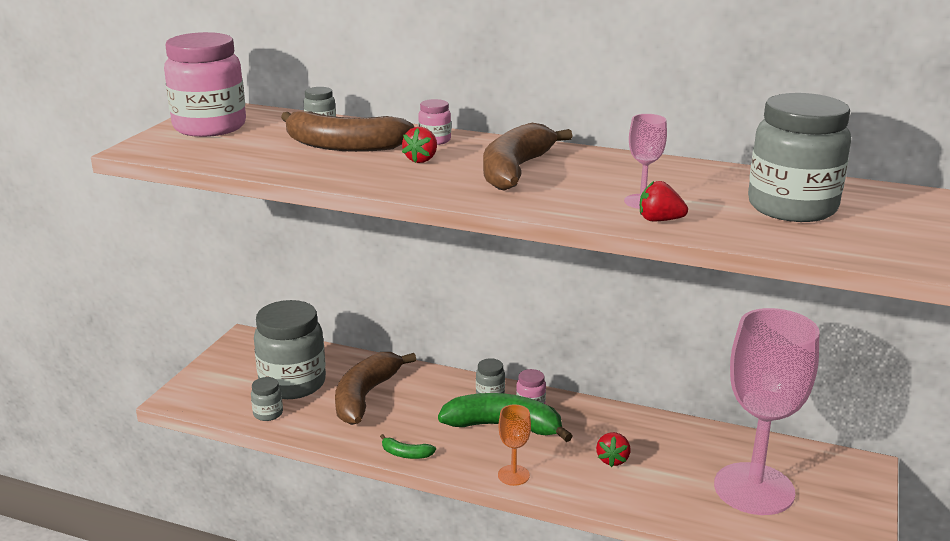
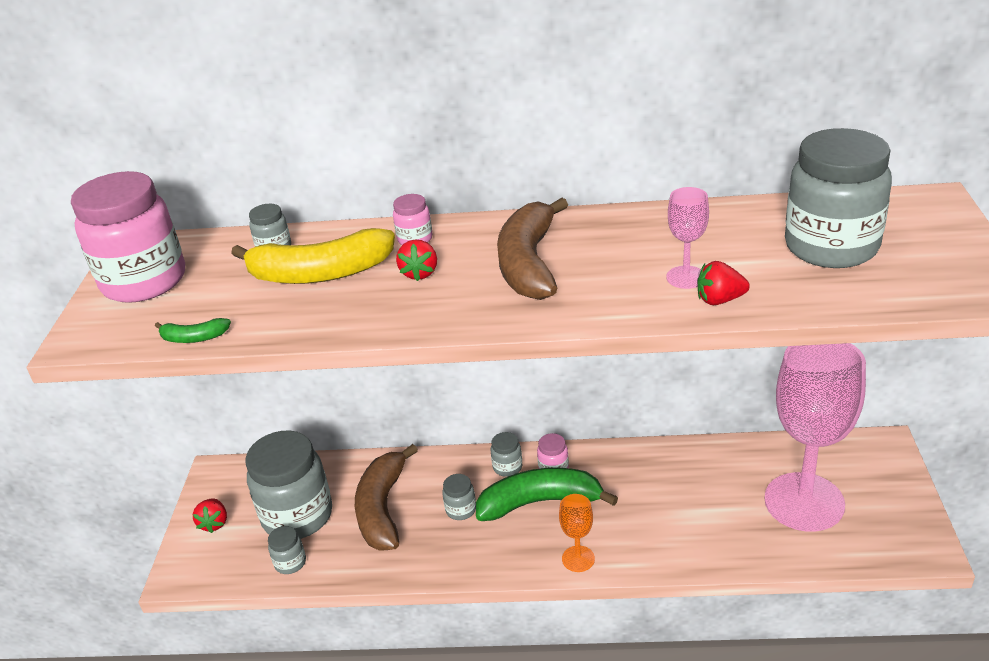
camera: 15 degrees left, 10 degrees up
brown banana [281,111,414,152] -> yellow banana [231,228,395,284]
green banana [380,434,436,459] -> green banana moved to [155,318,231,343]
red strawberry [596,432,631,467] -> red strawberry moved to [193,499,227,533]
none -> grey jar [442,474,476,520]

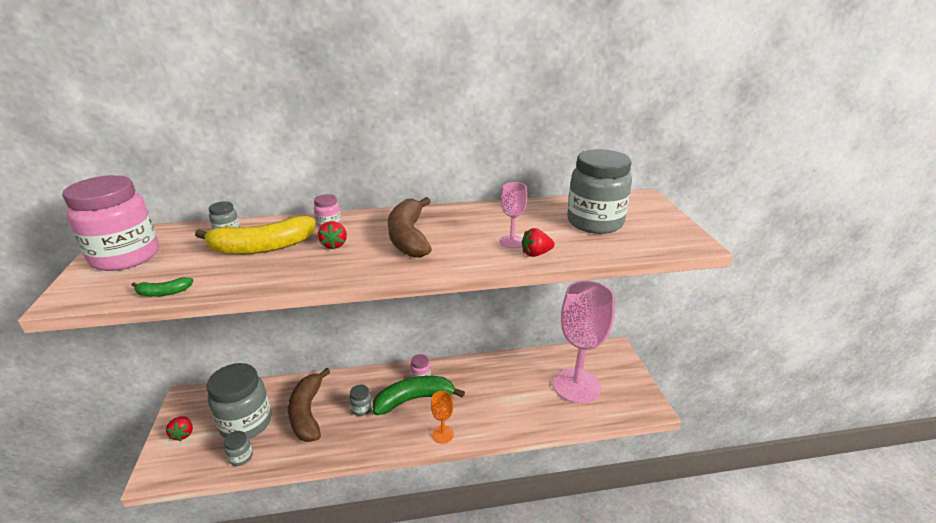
camera: 15 degrees left, 5 degrees down
grey jar [491,432,522,477] -> none

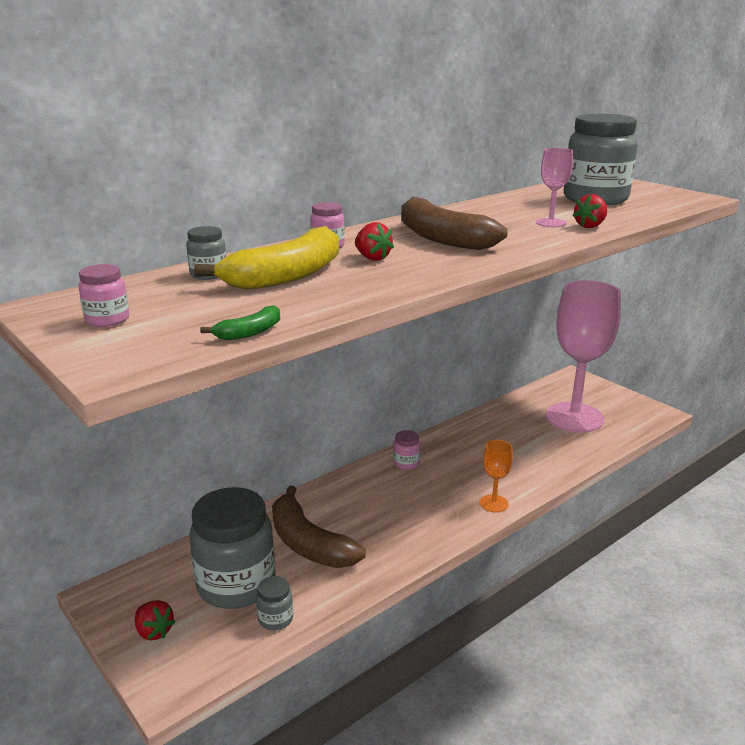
camera: 30 degrees left, 5 degrees down
pink jar [62,175,159,271] -> pink jar [79,264,129,327], size x0.43
grey jar [349,385,372,416] -> none
green banana [373,376,465,415] -> none

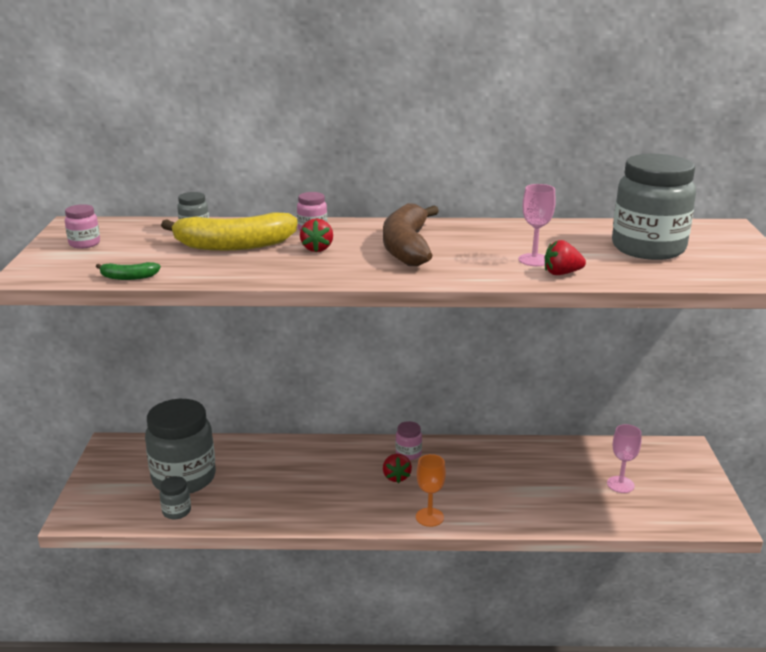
camera: 40 degrees right, 0 degrees up
red strawberry [135,600,175,640] -> red strawberry moved to [383,454,412,483]
brown banana [272,486,366,568] -> none
pink goblet [545,280,621,433] -> pink goblet [607,424,642,493], size x0.41

